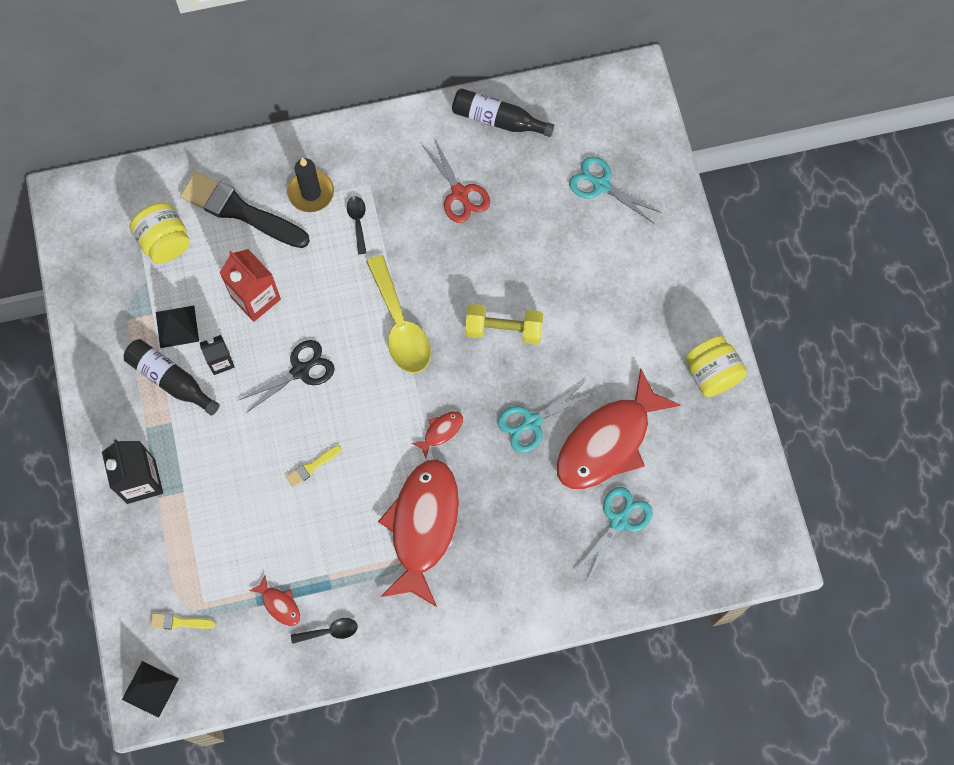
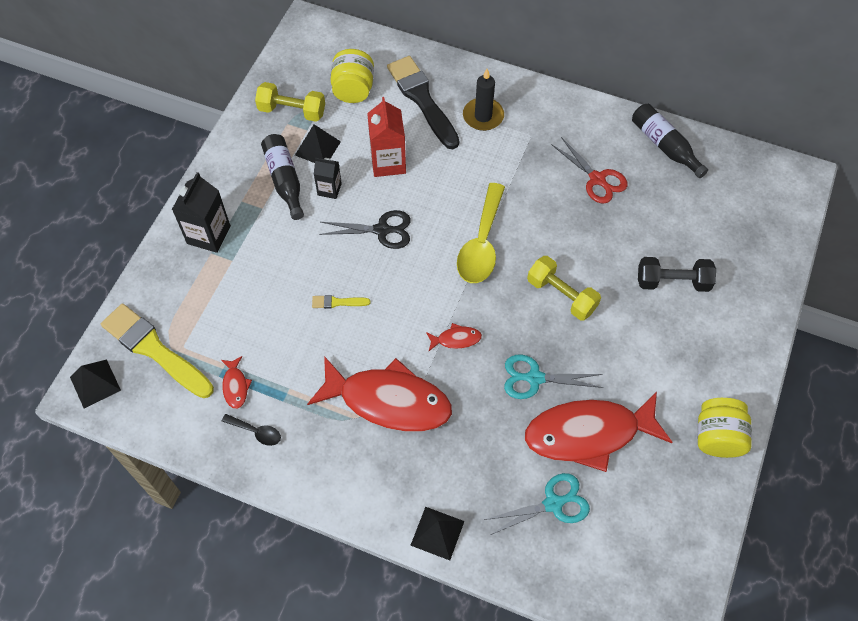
camera: 35 degrees right, 10 degrees down
yellow brush [150,613,216,629] -> yellow brush [101,303,214,398], size x2.35
black spoon [347,196,366,254] -> none
red fish [378,459,459,607] -> red fish turned 60 degrees clockwise [307,356,452,431]
red scissors [422,139,490,223] -> red scissors turned 45 degrees counterclockwise [551,137,628,204]
turquoise scissors [569,157,662,223] -> none
none -> yellow dumbbell [255,82,325,122]
none -> black pyramid [410,507,465,560]
none -> black dumbbell [638,257,716,292]

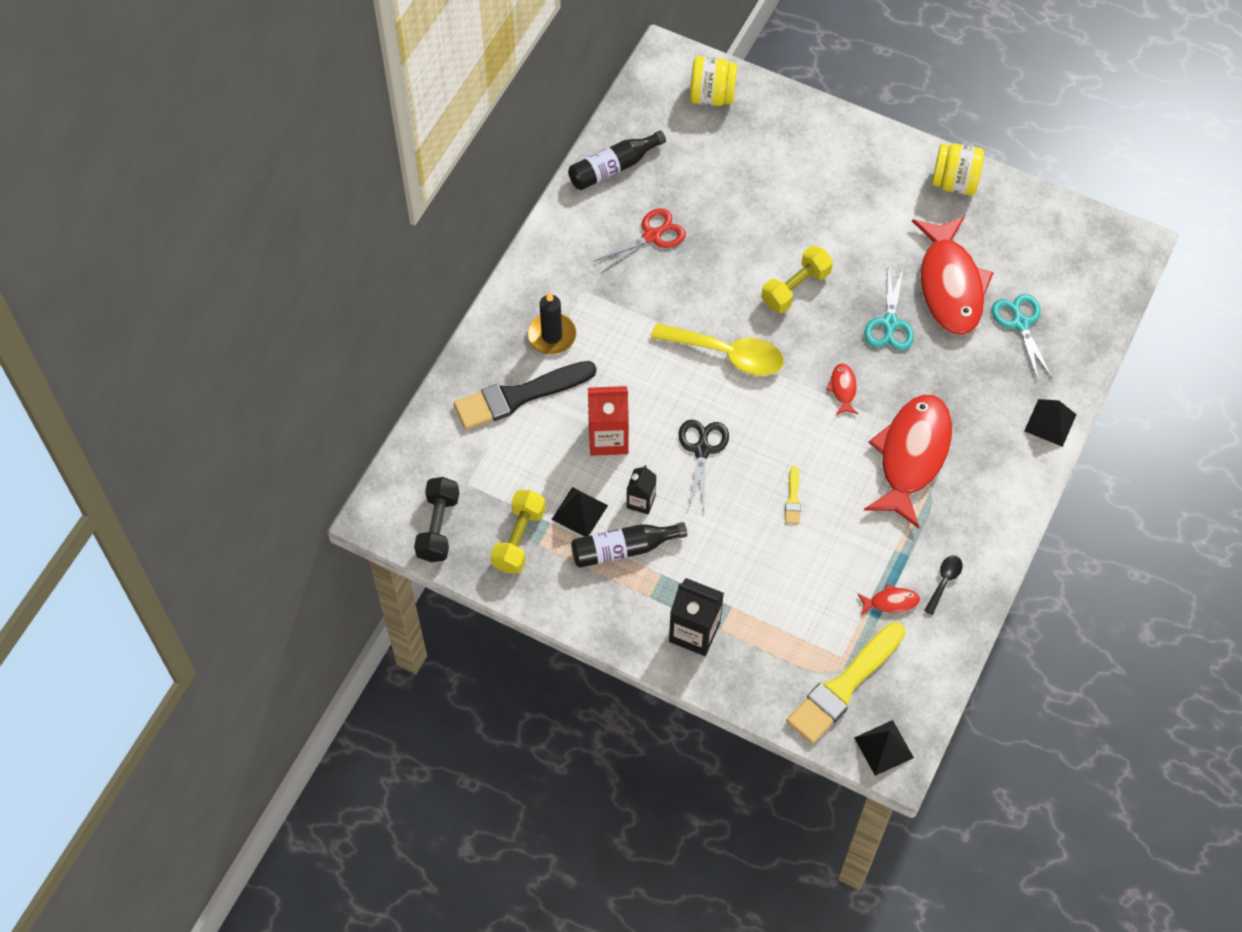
camera: 85 degrees left, 0 degrees up
yellow jar [330,49,374,103] -> yellow jar moved to [690,56,737,106]
black dumbbell [638,257,716,292] -> black dumbbell moved to [414,477,459,562]

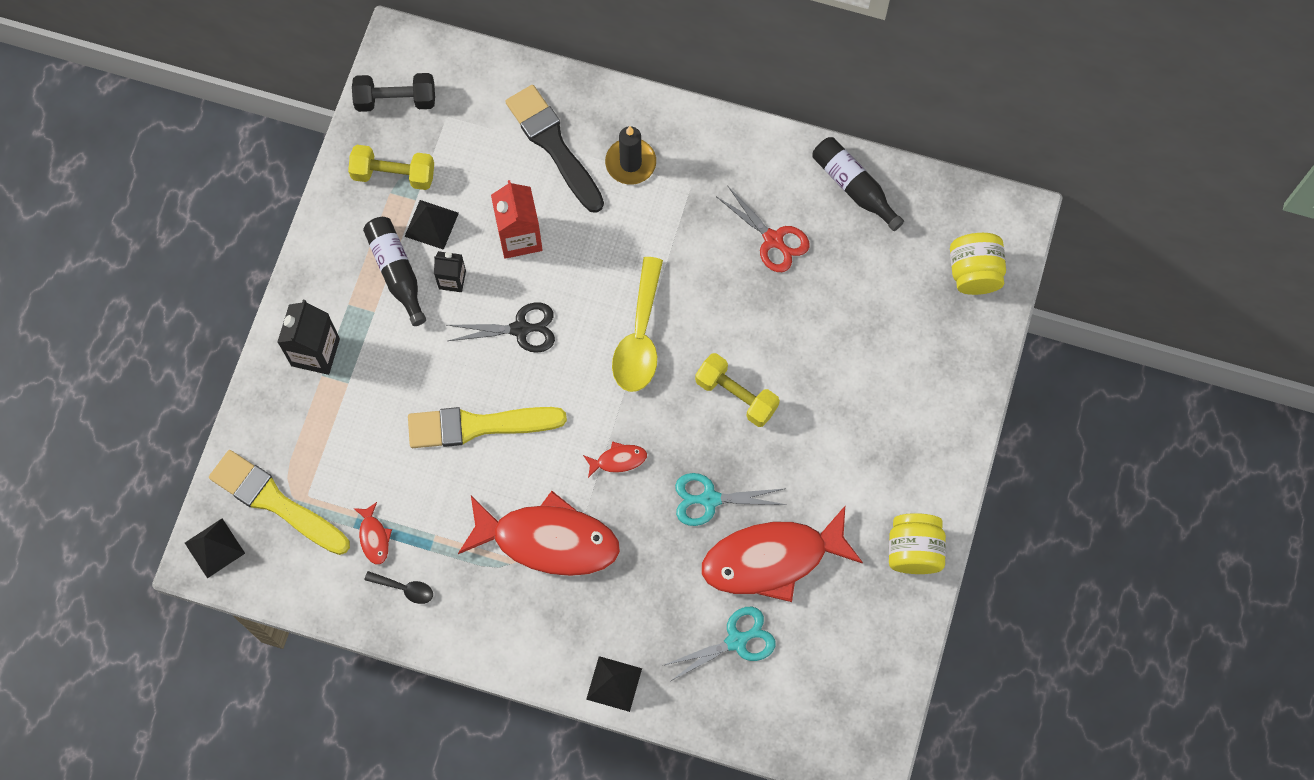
camera: 80 degrees right, 10 degrees up
yellow brush [785,466,801,524] -> yellow brush [408,407,567,448], size x2.35

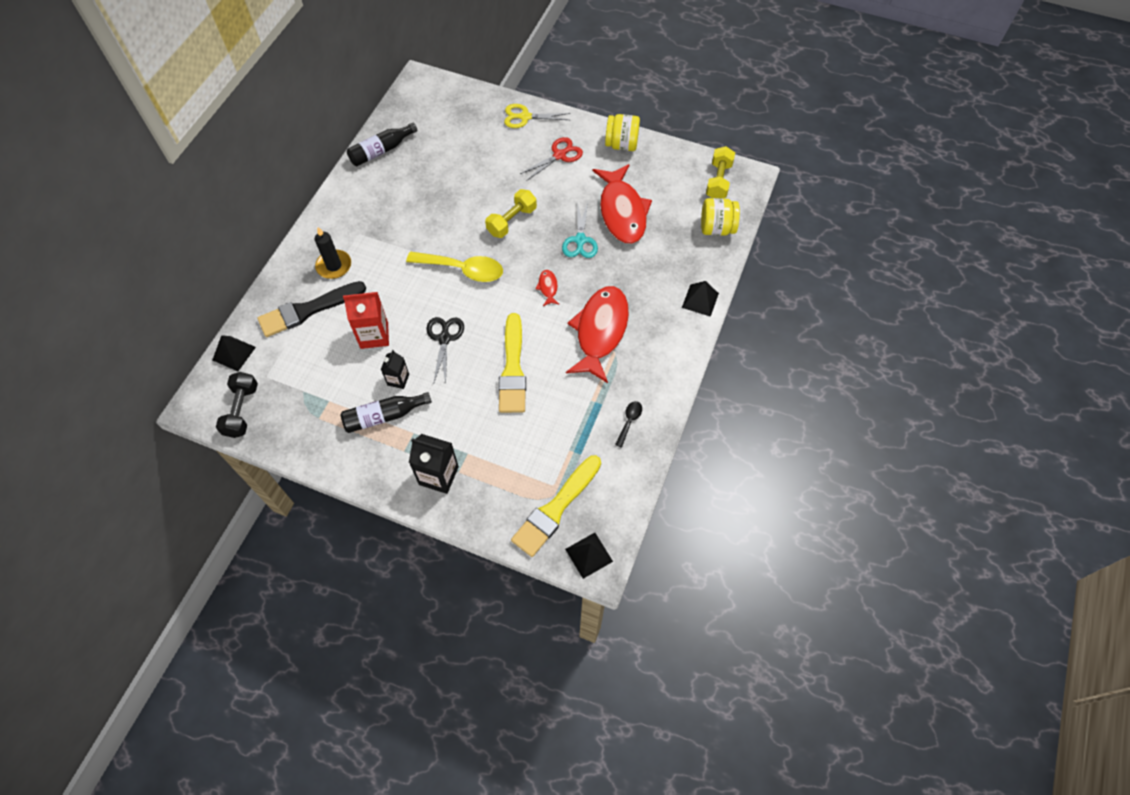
camera: 85 degrees left, 10 degrees down
yellow dumbbell [348,145,434,190] -> yellow dumbbell moved to [706,146,735,198]
red fish [353,502,392,565] -> none
black pyramid [404,200,459,250] -> black pyramid moved to [213,335,256,371]
turquoise scissors [665,607,776,681] -> none
red scissors [717,185,810,272] -> red scissors moved to [520,137,583,181]
yellow jar [950,233,1006,295] -> yellow jar moved to [701,198,740,236]
none -> yellow scissors [504,104,571,128]

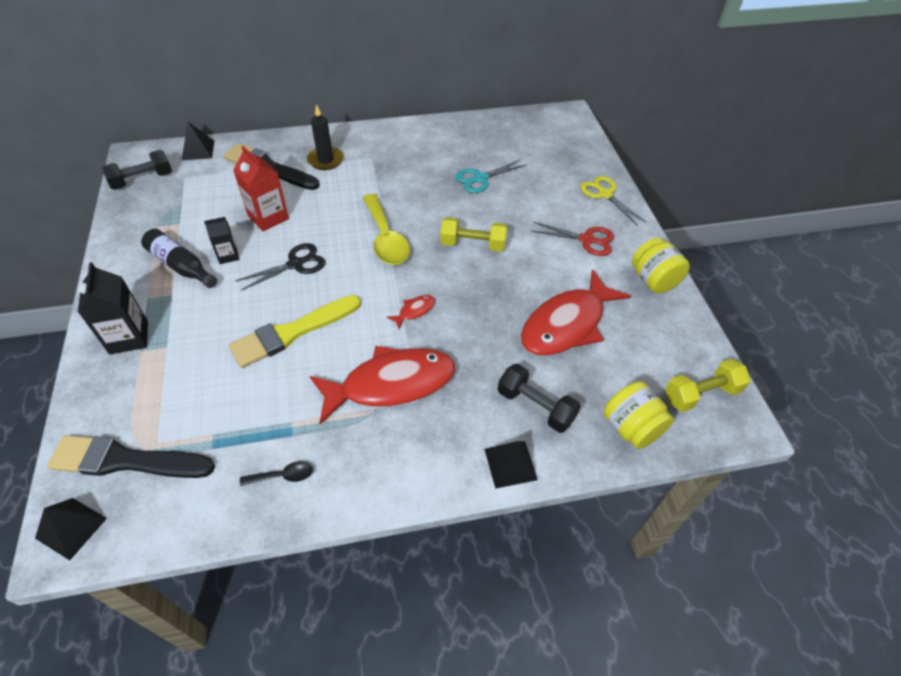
camera: 55 degrees right, 10 degrees down
black bottle [347,122,417,166] -> none
yellow brush [511,455,601,557] -> black brush [47,435,215,478]
turquoise scissors [562,201,598,258] -> turquoise scissors moved to [455,159,526,193]
none -> black dumbbell [498,364,581,433]

